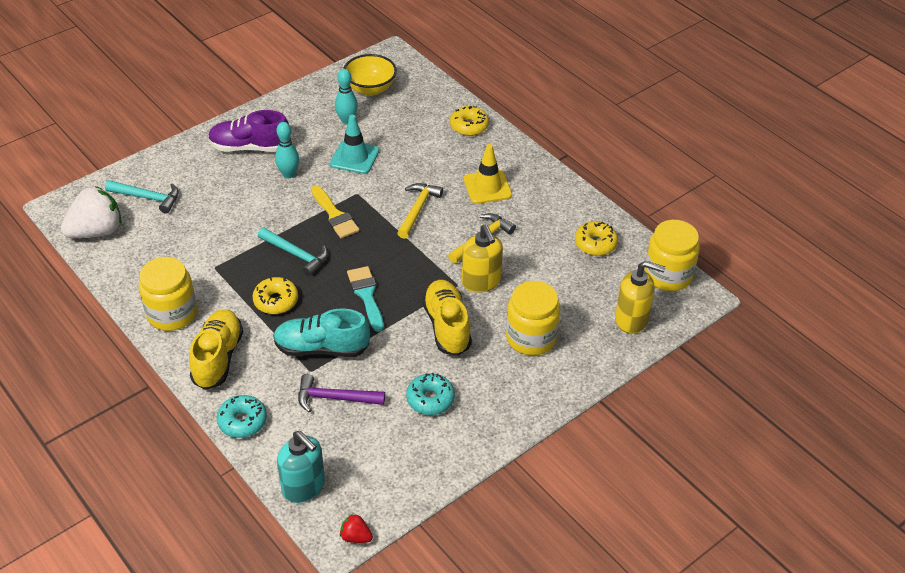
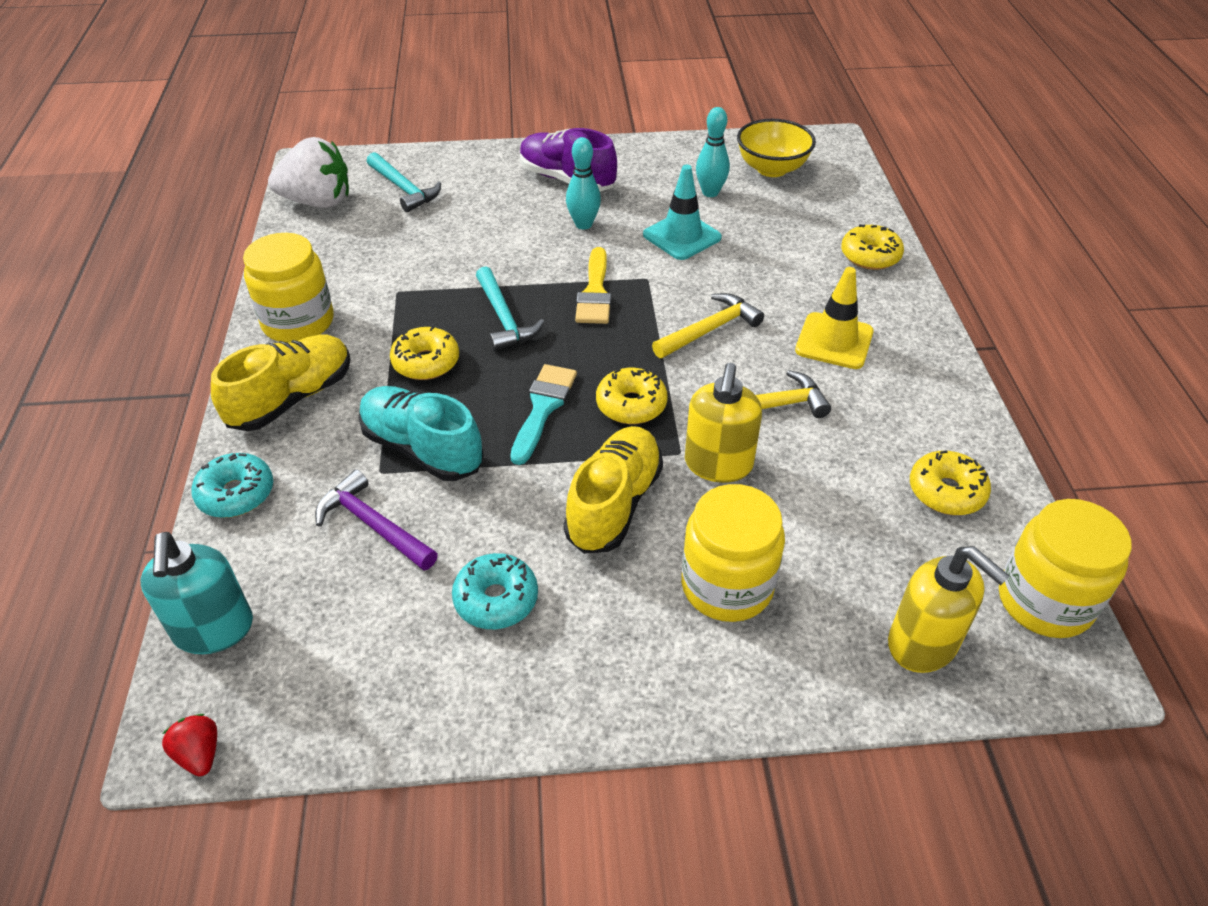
camera: 35 degrees right, 0 degrees up
none -> yellow donut [596,368,668,424]

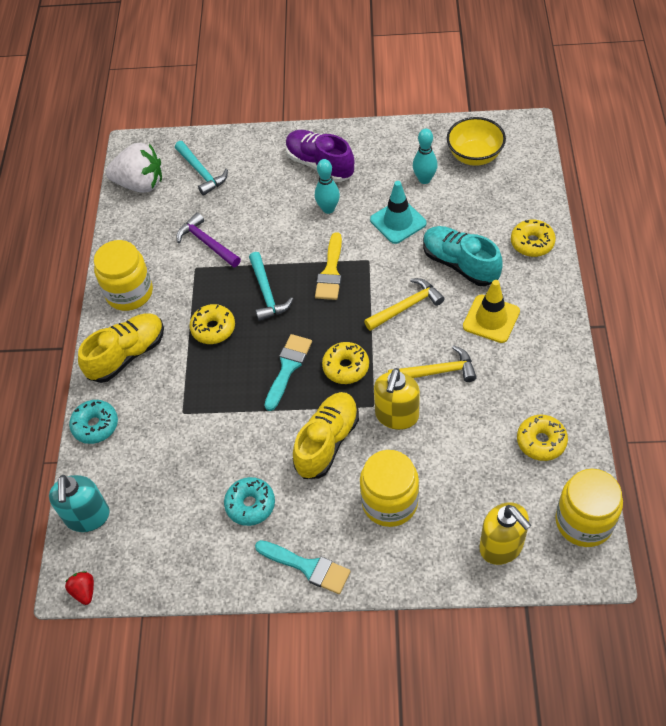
camera: 10 degrees right, 10 degrees up
purple hammer [315,469,438,571] -> purple hammer moved to [177,213,241,267]
turquoise shoe [358,386,484,481] -> turquoise shoe moved to [423,226,503,286]
none -> turquoise brush [255,540,351,594]

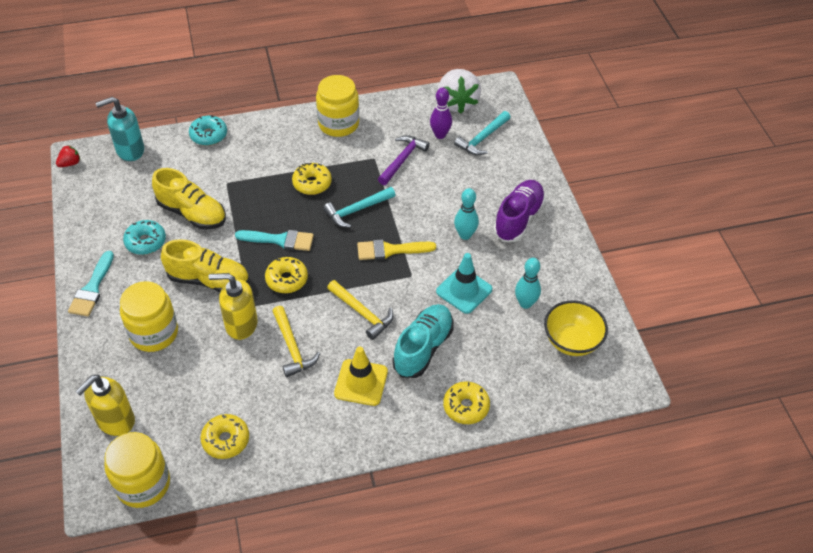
camera: 70 degrees right, 5 degrees down
yellow shoe [78,313,164,383] -> yellow shoe moved to [152,168,226,230]
none -> purple bowling pin [430,87,452,139]

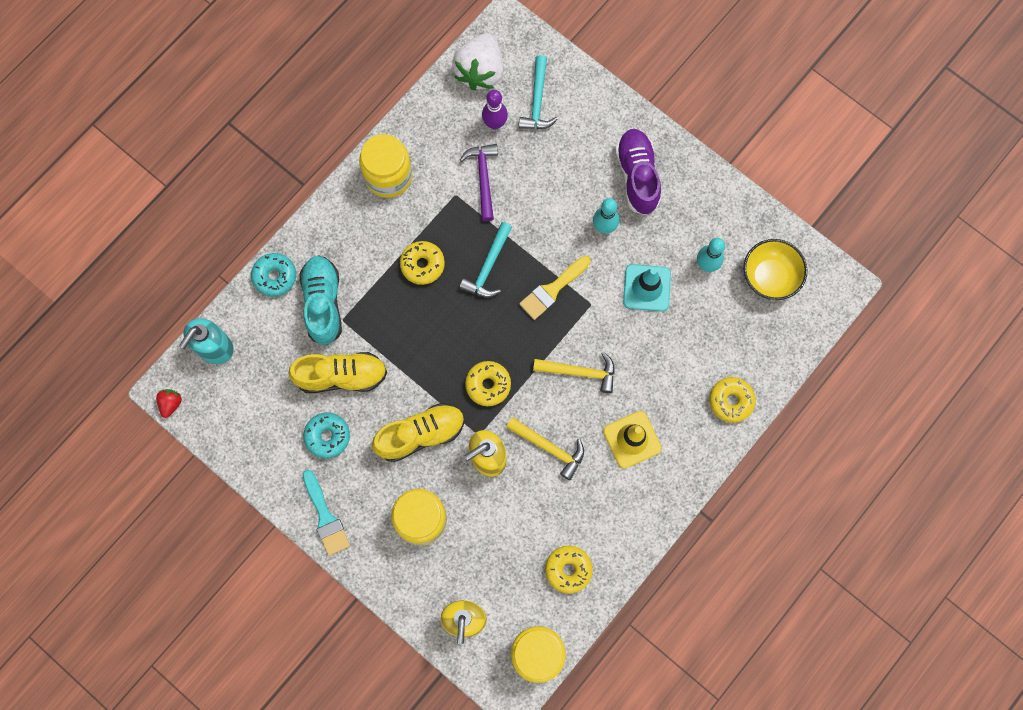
camera: 35 degrees left, 25 degrees up
turquoise brush [235,230,314,251] -> none
turquoise shoe [392,304,454,378] -> turquoise shoe moved to [299,255,342,346]
white strawberry [438,69,481,114] -> white strawberry turned 60 degrees clockwise [452,33,503,91]

